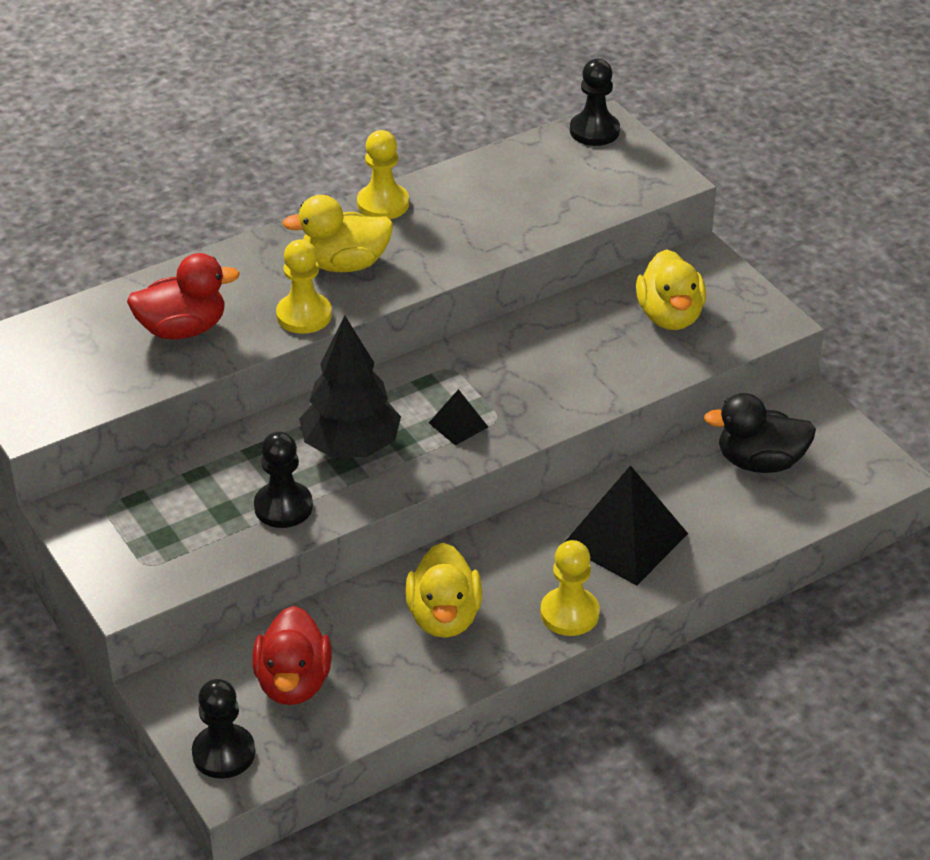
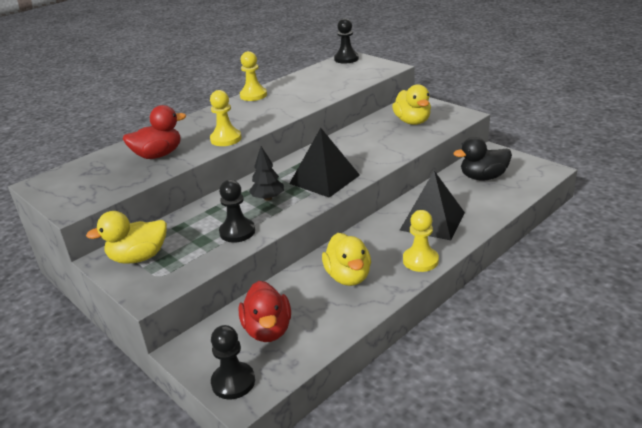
camera: 10 degrees left, 10 degrees down
yellow duck [282,195,393,272] -> yellow duck moved to [86,211,167,264]
black tree [299,316,401,458] -> black tree [249,146,284,201], size x0.60
black pyramid [429,389,488,446] -> black pyramid [289,128,360,198], size x2.09

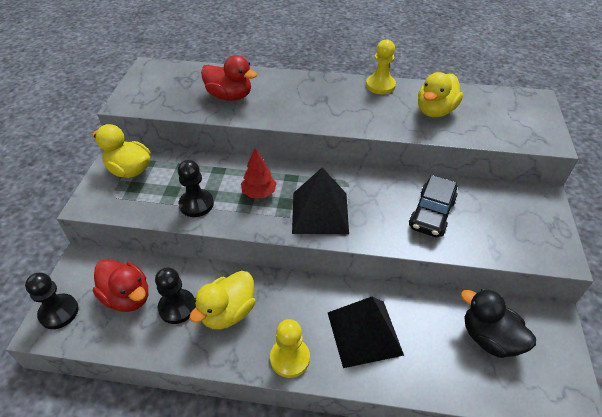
camera: 50 degrees right, 15 degrees up
yellow pawn [210,90,242,146] -> none
red duck [239,281,291,342] -> red duck turned 90 degrees counterclockwise [93,259,148,312]
black tree [249,146,284,201] -> red tree [241,148,277,198]
black pawn [334,18,359,64] -> black pawn moved to [155,268,196,324]
yellow duck [392,84,431,125] -> yellow duck moved to [418,72,463,117]
none -> black car [409,175,458,237]

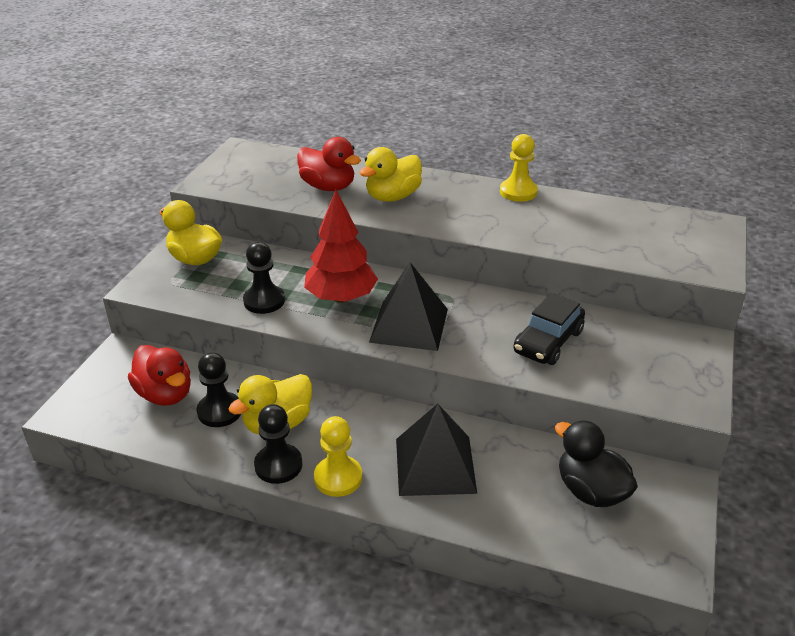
camera: 10 degrees right, 10 degrees down
black pawn [25,273,79,329] -> black pawn moved to [254,404,303,484]
red tree [241,148,277,198] -> red tree [304,190,378,303], size x1.67
yellow duck [418,72,463,117] -> yellow duck moved to [359,147,422,202]

